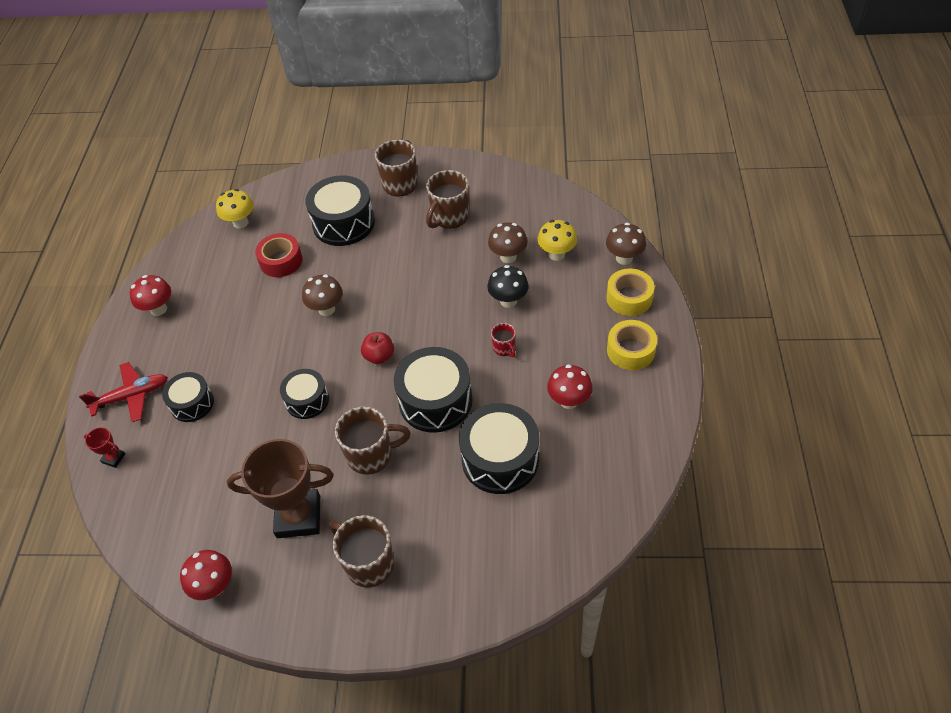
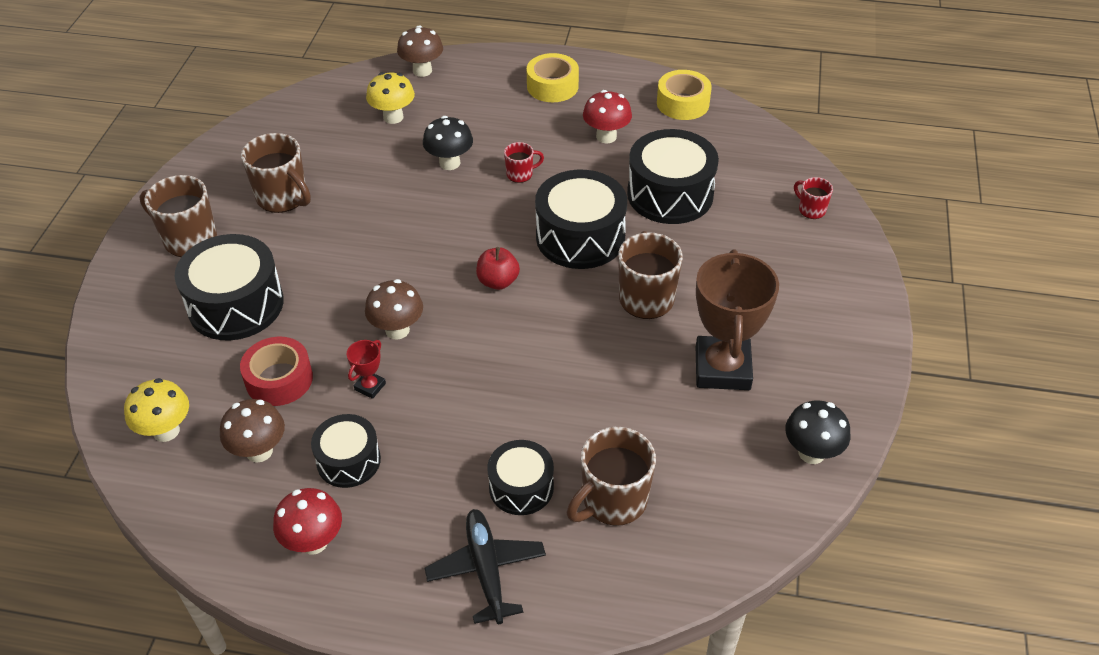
camera: 85 degrees left, 5 degrees down
red plane [79,362,168,422] -> black plane [425,509,546,624]
red trophy [84,427,125,468] -> red trophy moved to [347,340,386,399]
red mushroom [180,550,232,600] -> black mushroom [785,400,850,464]
black drum [280,369,329,419] -> black drum moved to [311,414,381,488]
brown mug [329,515,394,588] -> brown mug moved to [566,427,656,526]
brown mushroom [488,223,528,263] -> brown mushroom moved to [220,399,285,463]
yellow tape [606,268,655,316] -> yellow tape moved to [657,70,712,120]
none -> red mug [794,177,833,219]

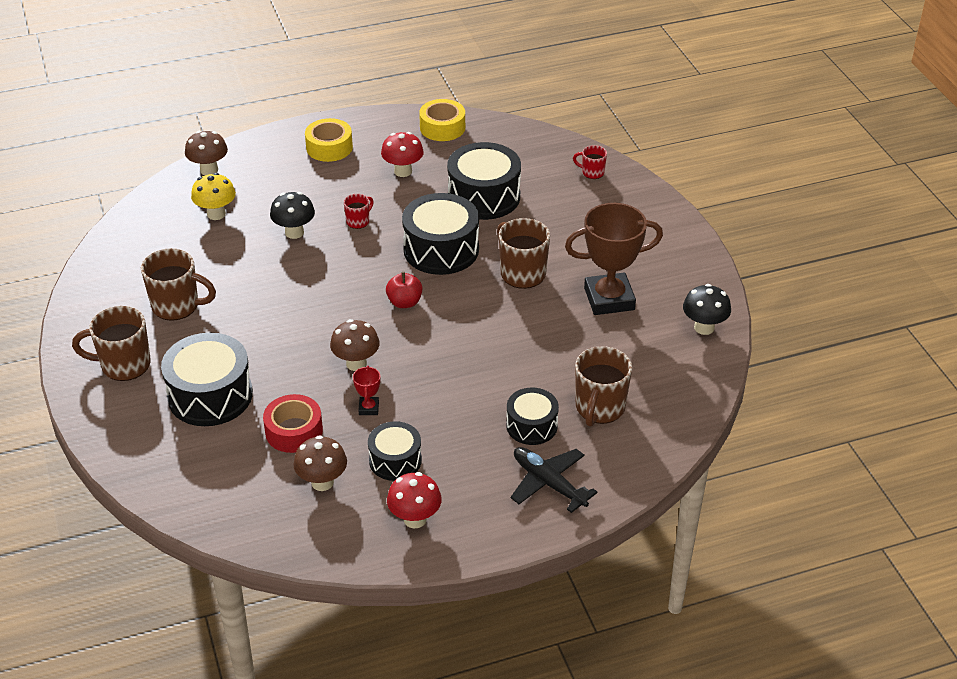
camera: 30 degrees left, 5 degrees down
yellow mushroom [124,378,189,442] -> none
brown trophy [696,250,779,390] -> brown trophy turned 75 degrees counterclockwise [565,203,663,315]

